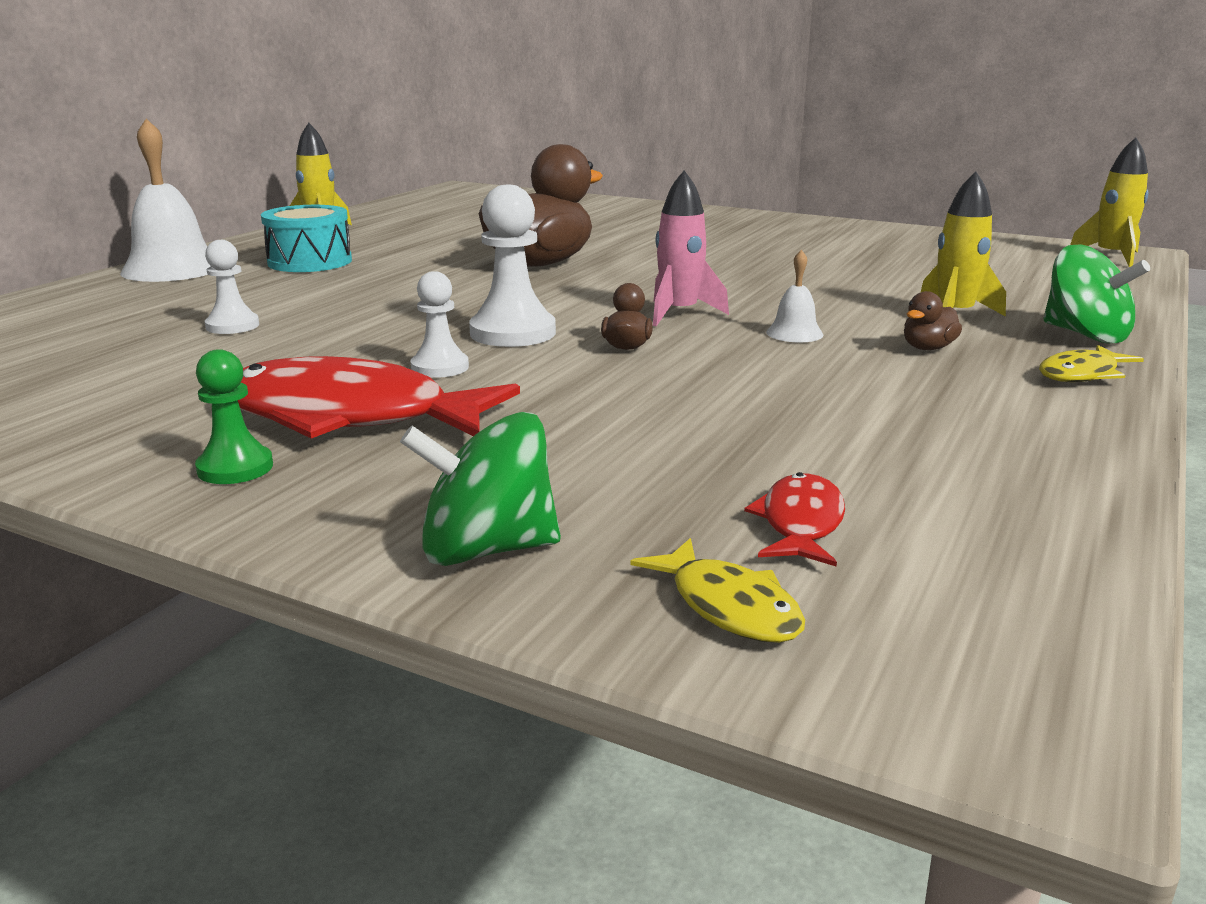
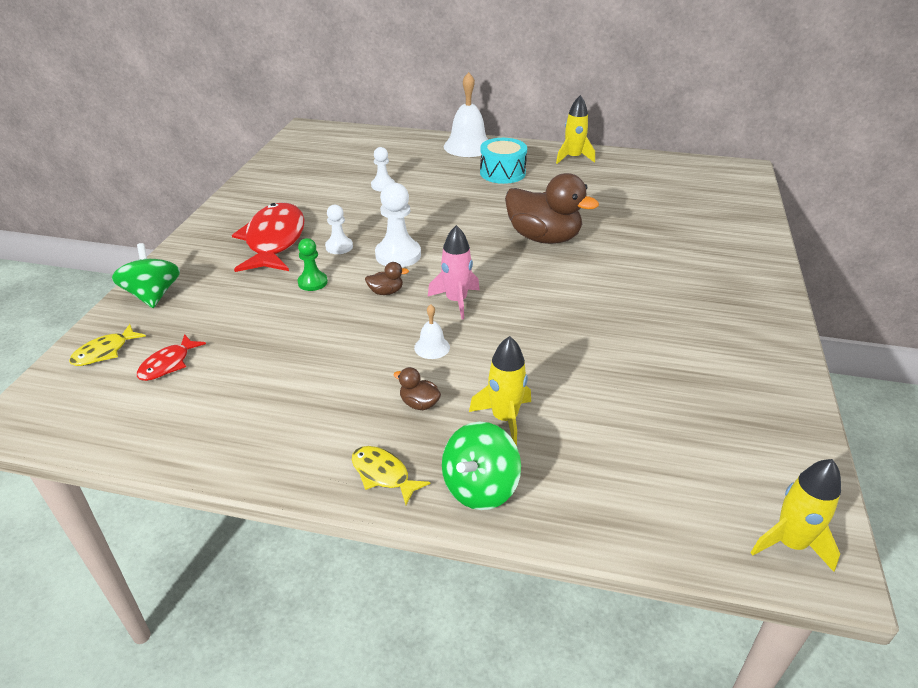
camera: 75 degrees right, 15 degrees up
green pawn [195,349,273,484] -> green pawn moved to [297,238,328,291]
red fish [744,472,845,566] -> red fish turned 120 degrees clockwise [137,334,206,381]

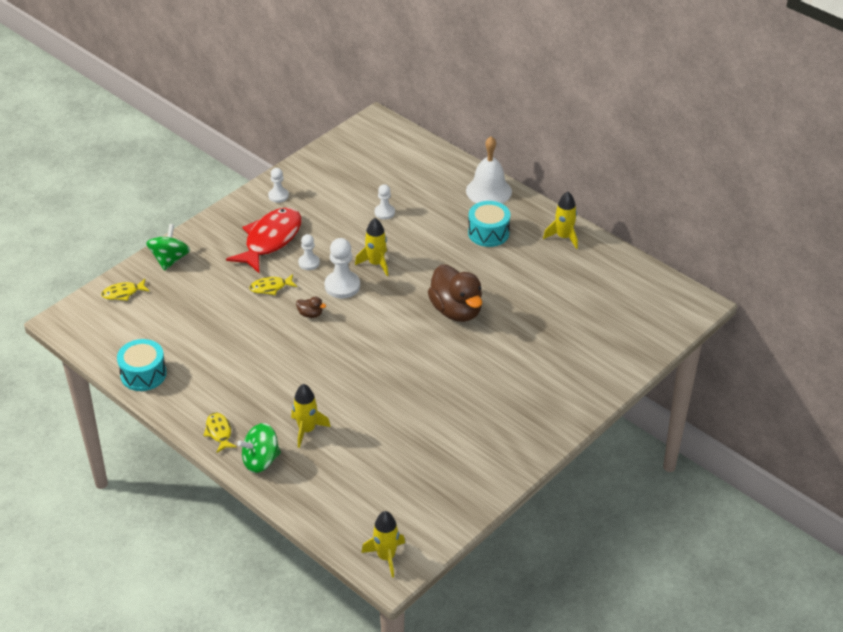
camera: 30 degrees right, 5 degrees up
red fish [137,334,206,381] -> none
green pawn [297,238,328,291] -> yellow fish [249,274,297,295]
brown duck [393,367,441,410] -> none
white bell [414,304,450,359] -> none
pink rocket [428,225,480,319] -> none
none -> turquoise drum [117,339,167,391]
none -> white pawn [268,168,289,203]
none -> yellow rocket [355,218,389,276]

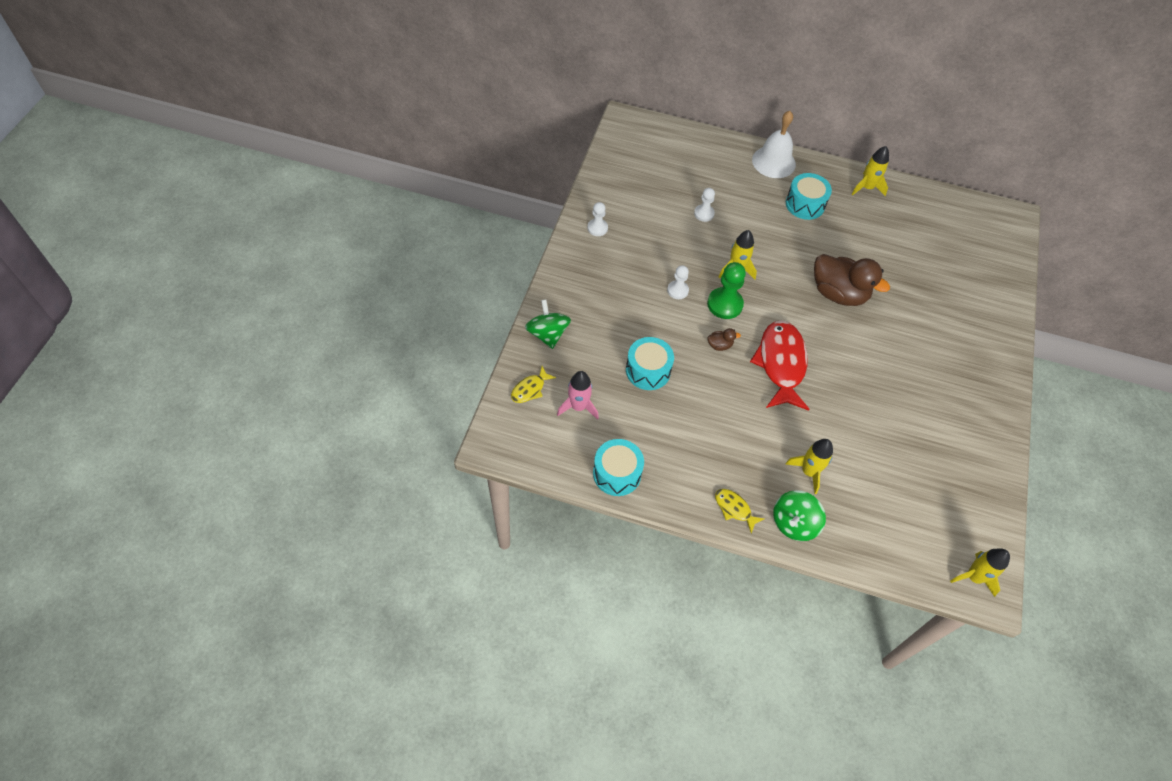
camera: 30 degrees left, 15 degrees up
red fish [226,207,302,274] -> red fish moved to [750,320,810,411]
yellow fish [249,274,297,295] -> none
white pawn [325,238,360,298] -> green pawn [707,262,746,319]
none -> pink rocket [557,371,599,420]
none -> turquoise drum [626,337,674,390]

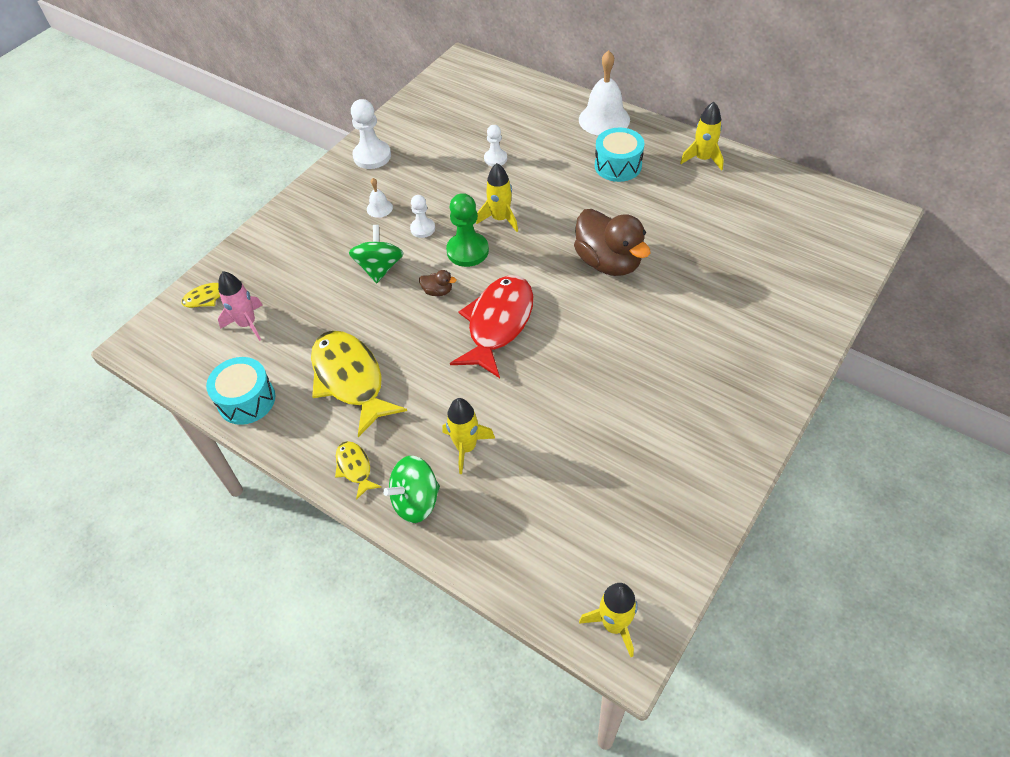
camera: 25 degrees right, 5 degrees down
green spinning top [525,299,571,349] -> green spinning top moved to [349,225,404,283]
white pawn [587,202,608,236] -> white pawn [351,99,391,169], size x1.65
turquoise drum [626,337,674,390] -> none
none -> yellow fish [311,331,407,437]
none -> white bell [367,178,393,218]

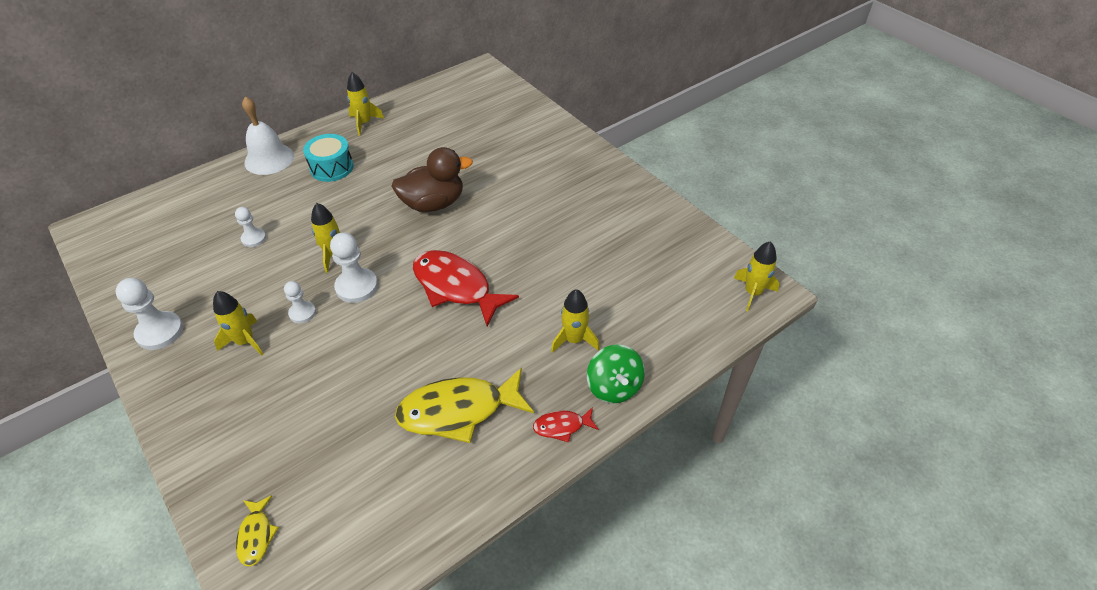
camera: 75 degrees left, 5 degrees down
turquoise drum [206,357,275,425] -> none
pink rocket [218,271,262,341] -> none
yellow fish [335,441,381,500] -> red fish [533,407,599,443]
green spinning top [349,225,404,283] -> none
white bell [367,178,393,218] -> yellow rocket [213,291,263,356]
brown duck [419,270,457,296] -> none
green pawn [446,193,489,267] -> white pawn [330,232,378,303]

